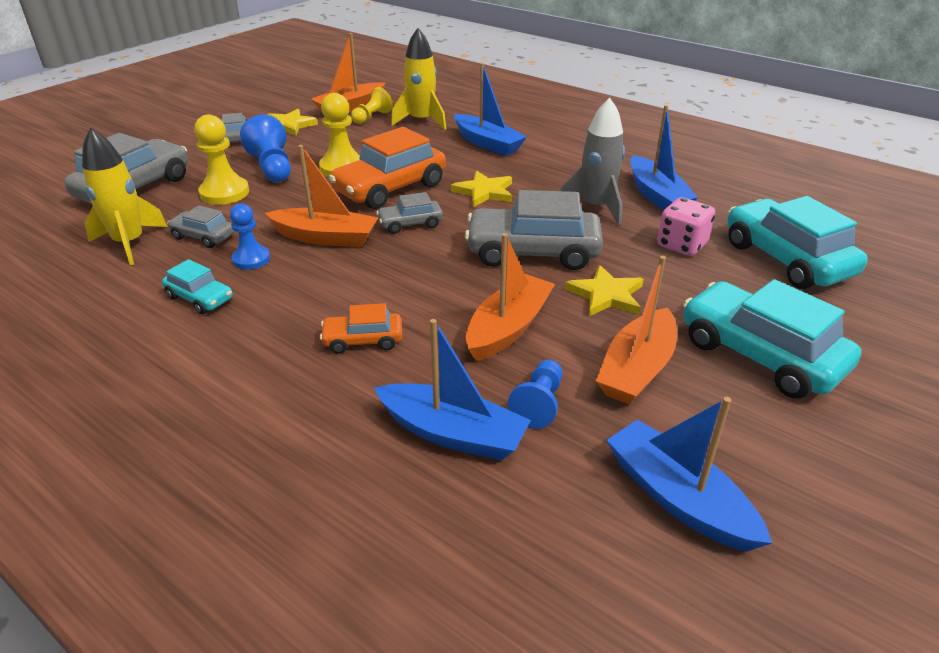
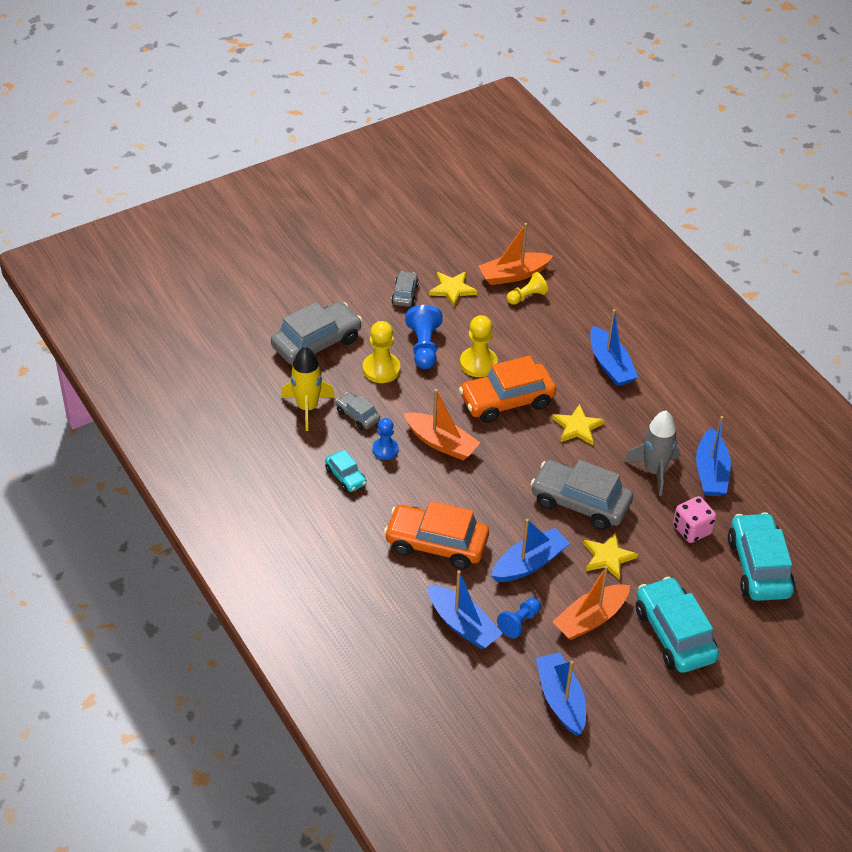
camera: 20 degrees right, 10 degrees up
orange car [320,303,402,354] -> orange car [384,501,489,569], size x1.96
grey car [376,192,443,234] -> none
yellow rocket [391,28,446,130] -> none
orange boat [466,233,555,361] -> blue boat [491,519,570,582]

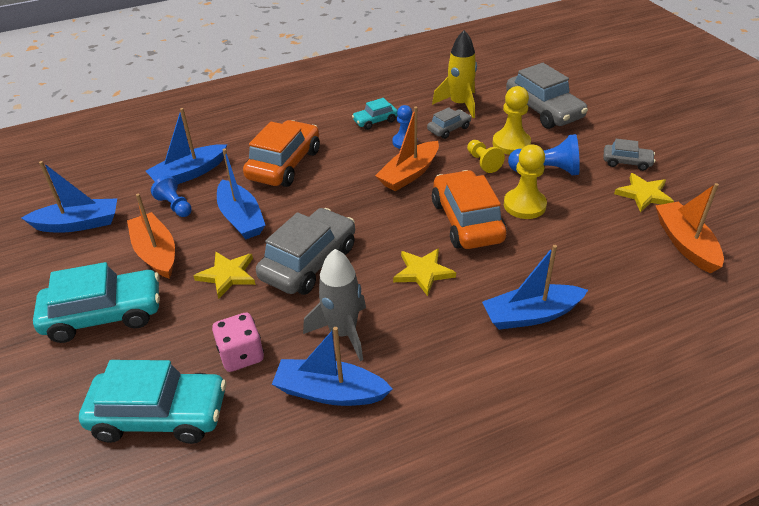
camera: 100 degrees right, 5 degrees down
yellow pawn [507,272,548,305] -> yellow pawn moved to [467,140,505,173]

